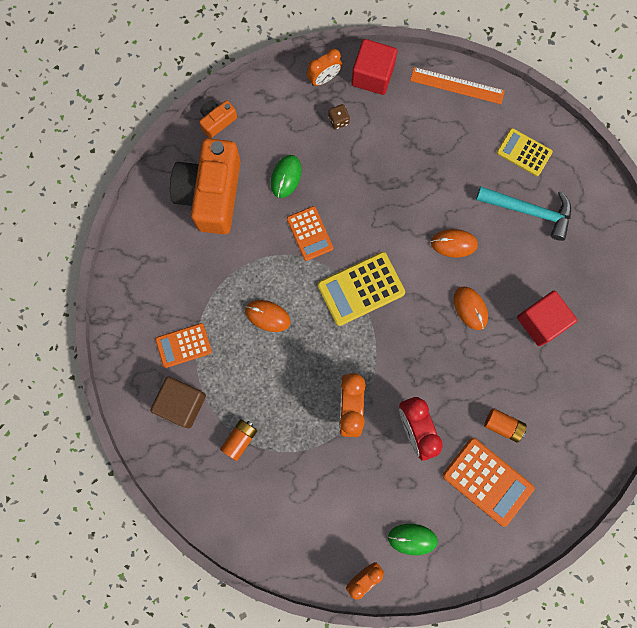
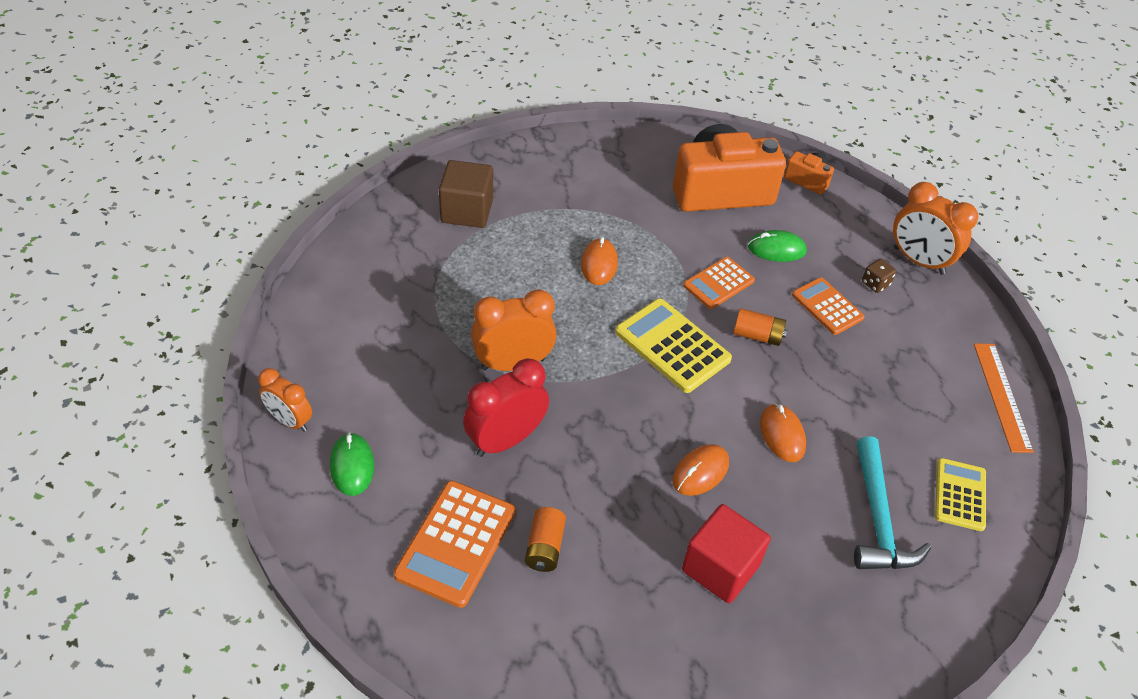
camera: 70 degrees right, 30 degrees down
orange calculator [155,323,212,368] -> orange calculator moved to [792,277,865,335]
orange battery [220,419,258,461] -> orange battery moved to [733,308,787,346]
orange clock [307,49,342,86] -> orange clock [893,182,978,275], size x1.55
red cube [352,39,397,95] -> none

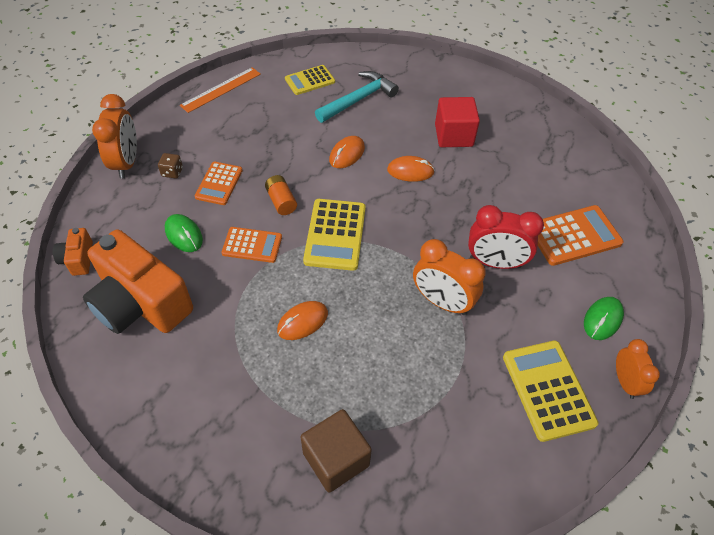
camera: 130 degrees left, 5 degrees up
orange battery [525,507,566,572] -> none
none -> yellow calculator [503,341,599,442]

